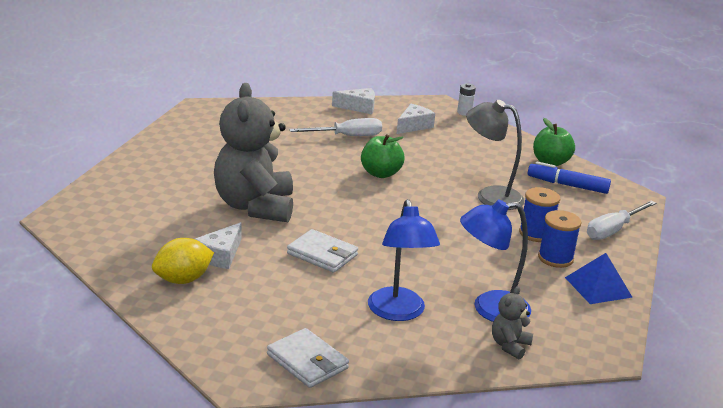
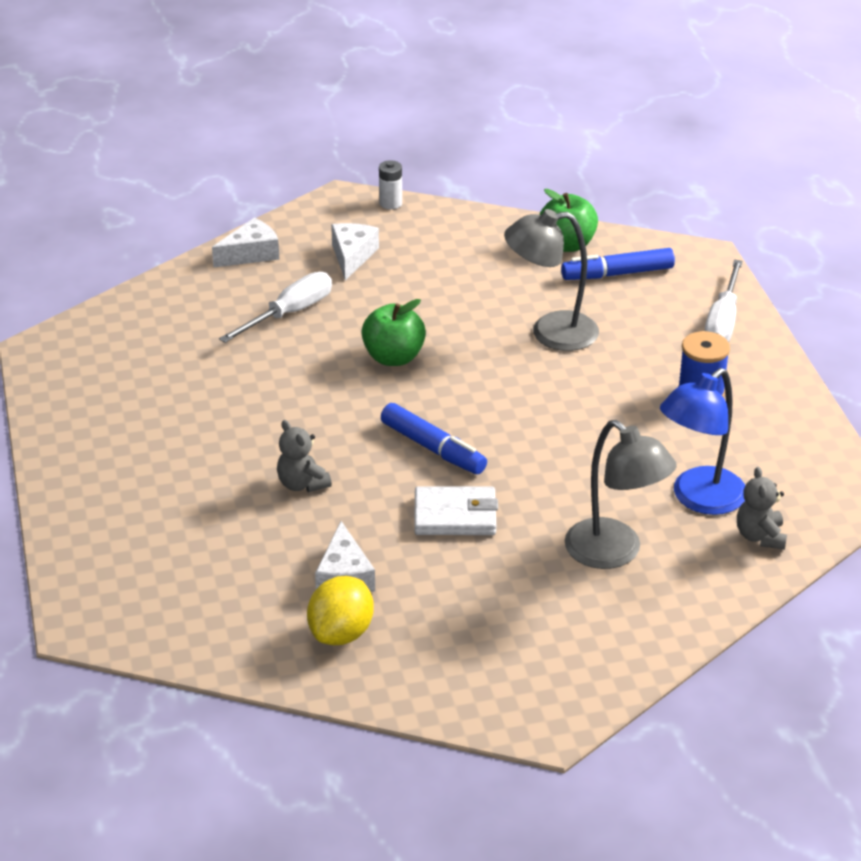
camera: 30 degrees left, 10 degrees up
grey teddy bear [214,83,293,222] -> grey teddy bear [277,420,332,492], size x0.42
white wallet [267,328,349,388] -> none
blue lamp [368,199,440,321] -> grey lamp [565,420,677,569]
blue spool [519,187,560,242] -> none
blue pyramid [565,253,633,304] -> none
none -> blue marker [381,403,487,474]

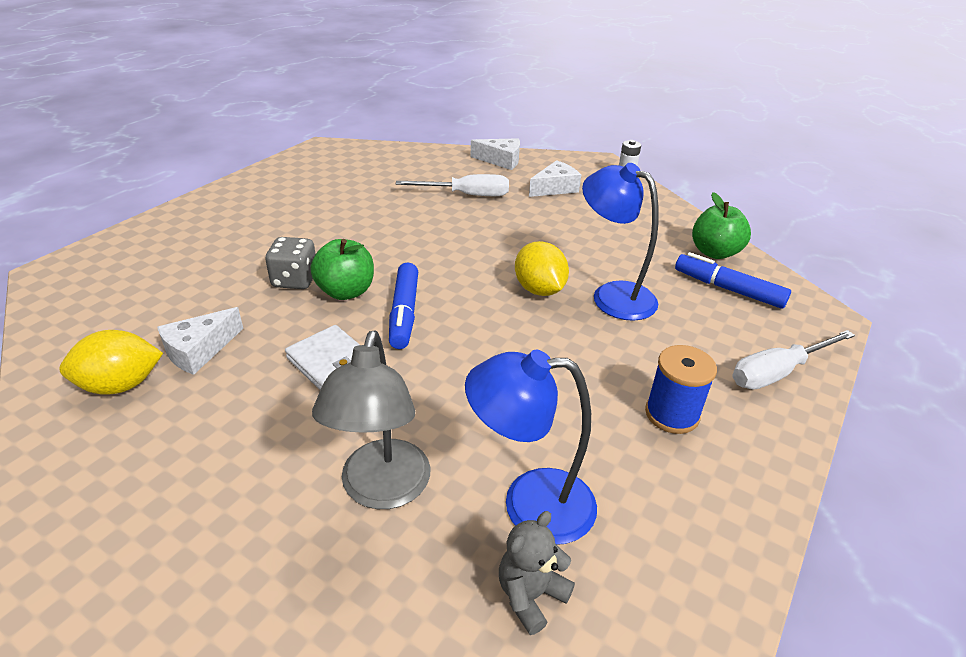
camera: 45 degrees right, 0 degrees up
grey teddy bear [277,420,332,492] -> grey dice [265,237,316,289]
green apple [361,299,426,366] -> green apple moved to [310,239,374,300]
grey lamp [504,209,599,351] -> blue lamp [582,163,659,321]
none -> yellow lemon [515,241,569,296]

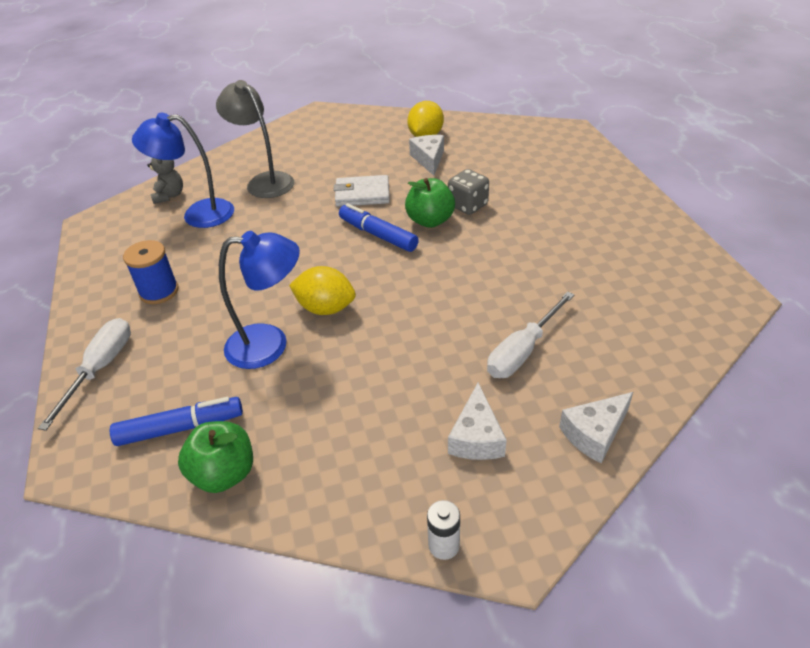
camera: 135 degrees right, 5 degrees up
blue lamp [465,350,597,545] -> blue lamp turned 135 degrees counterclockwise [132,113,234,228]

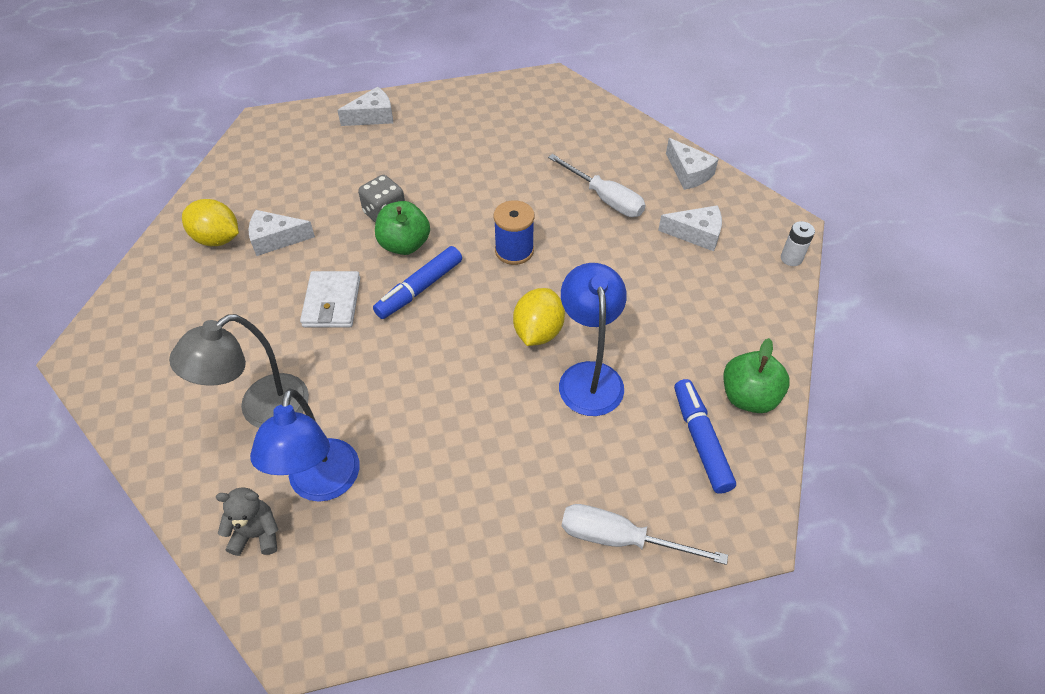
camera: 90 degrees left, 10 degrees up
blue spool [123,240,179,304] -> blue spool moved to [494,200,534,265]
none -> white cheese [337,87,393,126]

